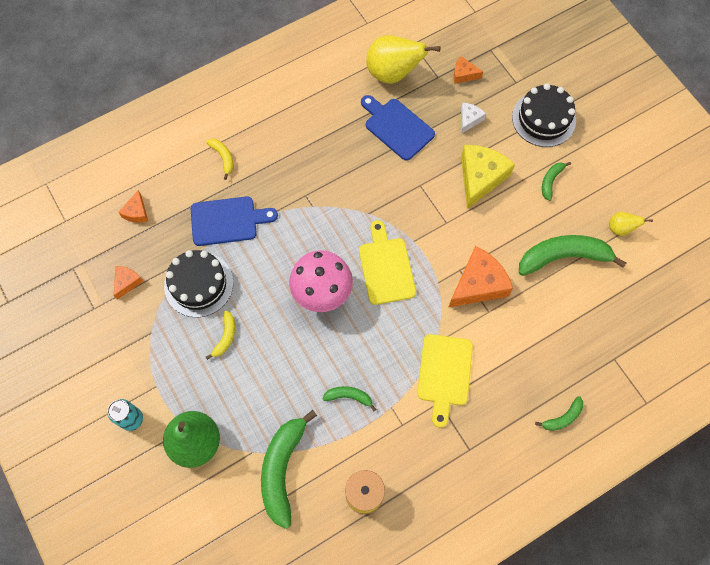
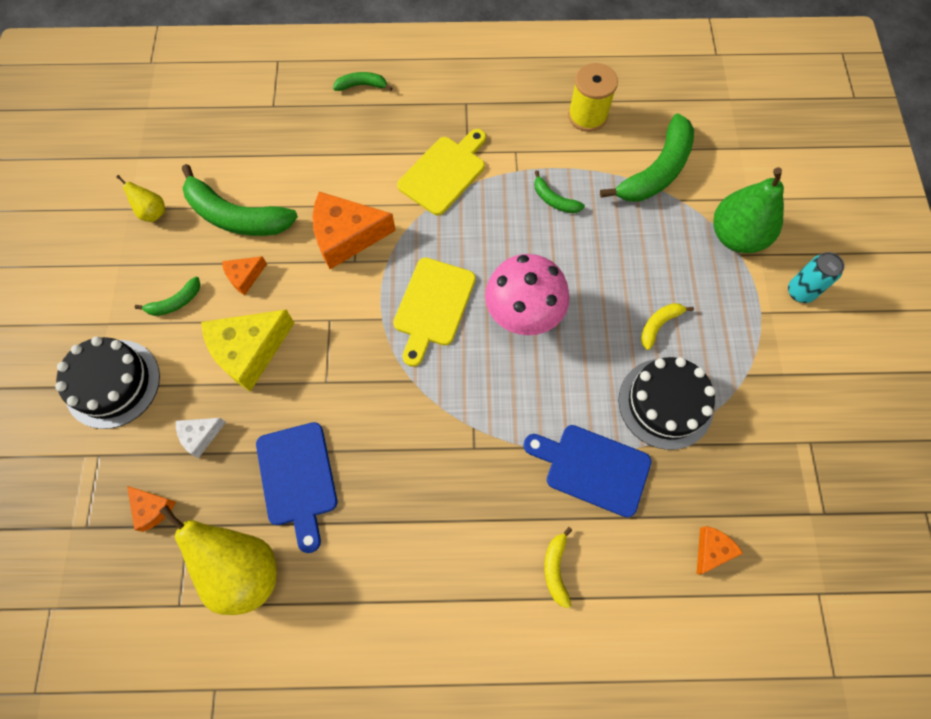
camera: 150 degrees left, 0 degrees up
orange cheese [114,266,144,299] -> orange cheese moved to [222,256,267,295]

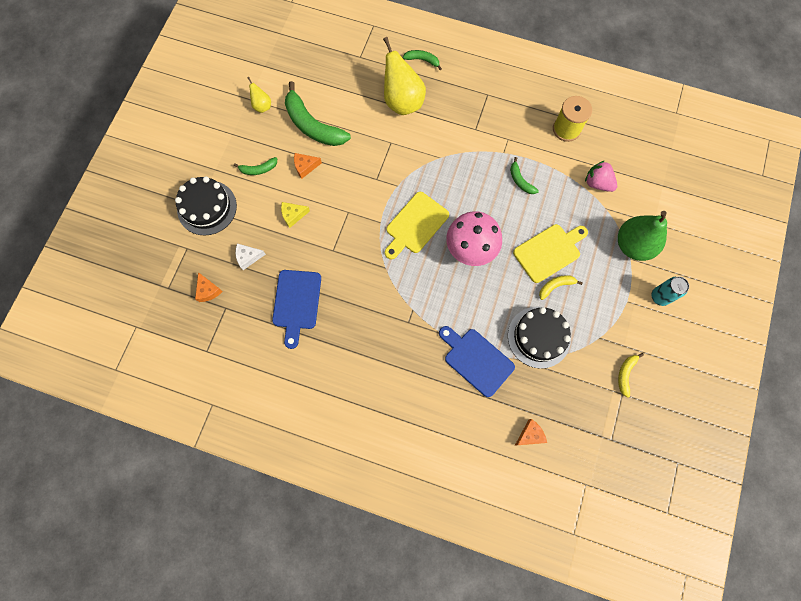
camera: 20 degrees right, 5 degrees up
yellow pear [159,505,277,615] -> yellow pear moved to [383,37,426,115]
yellow cheese [201,310,294,392] -> yellow cheese [281,202,310,228], size x0.50
orange cheese [312,192,396,269] -> none
yellow cutting board [397,129,486,216] -> yellow cutting board moved to [513,224,588,283]
yellow banana [544,527,572,608] -> yellow banana moved to [618,353,644,398]
green banana [600,113,694,201] -> pink strawberry [585,161,617,192]

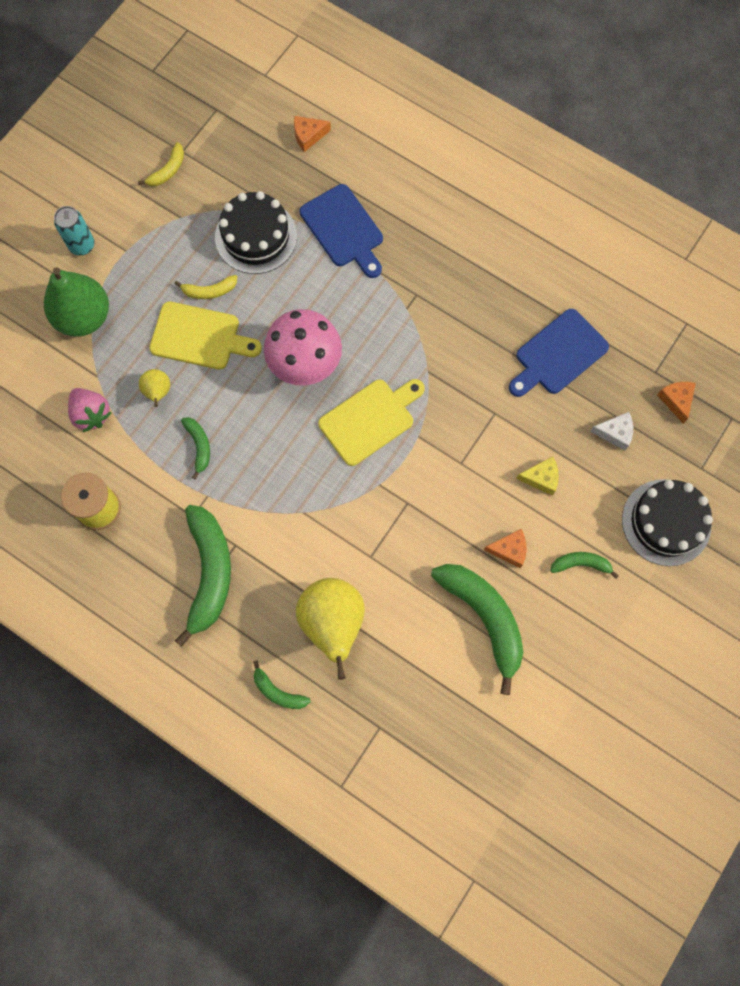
camera: 165 degrees left, 0 degrees up
yellow pear [247,77,271,113] -> yellow pear moved to [139,369,170,407]
blue cutting board [272,270,321,349] -> blue cutting board turned 150 degrees counterclockwise [509,309,609,397]
yellow cutting board [513,224,588,283] -> yellow cutting board turned 150 degrees counterclockwise [149,302,262,370]
none -> green banana [175,505,231,647]

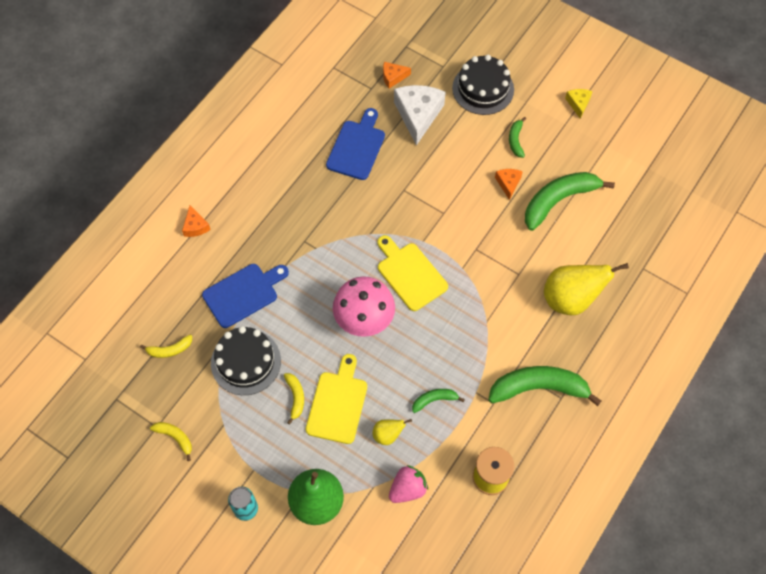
camera: 90 degrees left, 10 degrees down
green banana [254,660,311,709] -> none
orange cheese [294,116,331,152] -> orange cheese moved to [182,206,211,237]
blue cutting board [509,309,609,397] -> blue cutting board turned 120 degrees counterclockwise [326,108,385,180]
yellow cheese [516,456,559,496] -> yellow cheese moved to [565,89,592,119]
white cheese [590,412,633,450] -> white cheese [394,85,446,146], size x1.98
none -> yellow banana [140,335,192,358]

